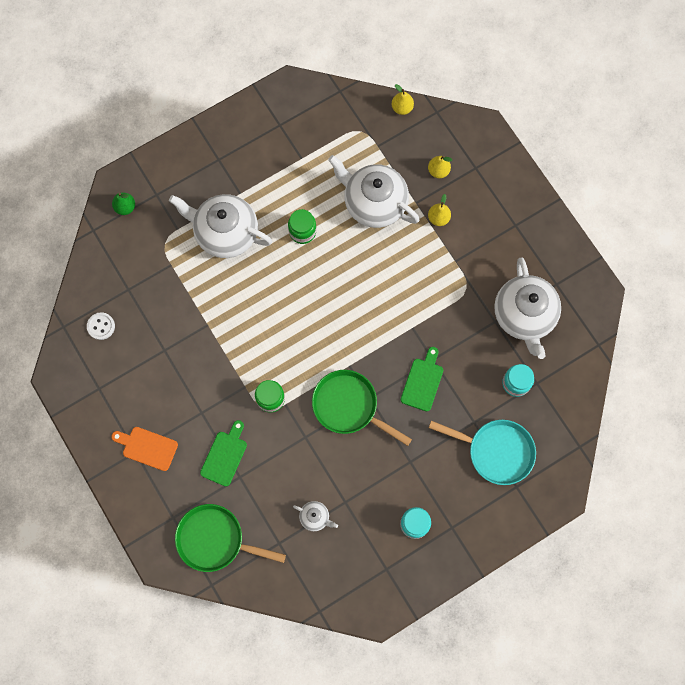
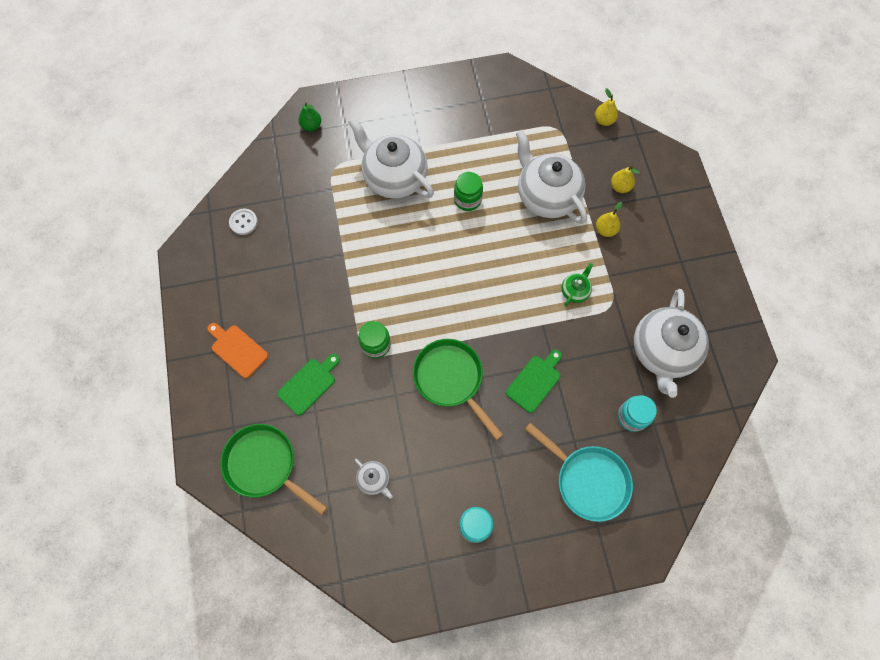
camera: 20 degrees right, 5 degrees down
none -> green teapot [562,263,593,306]

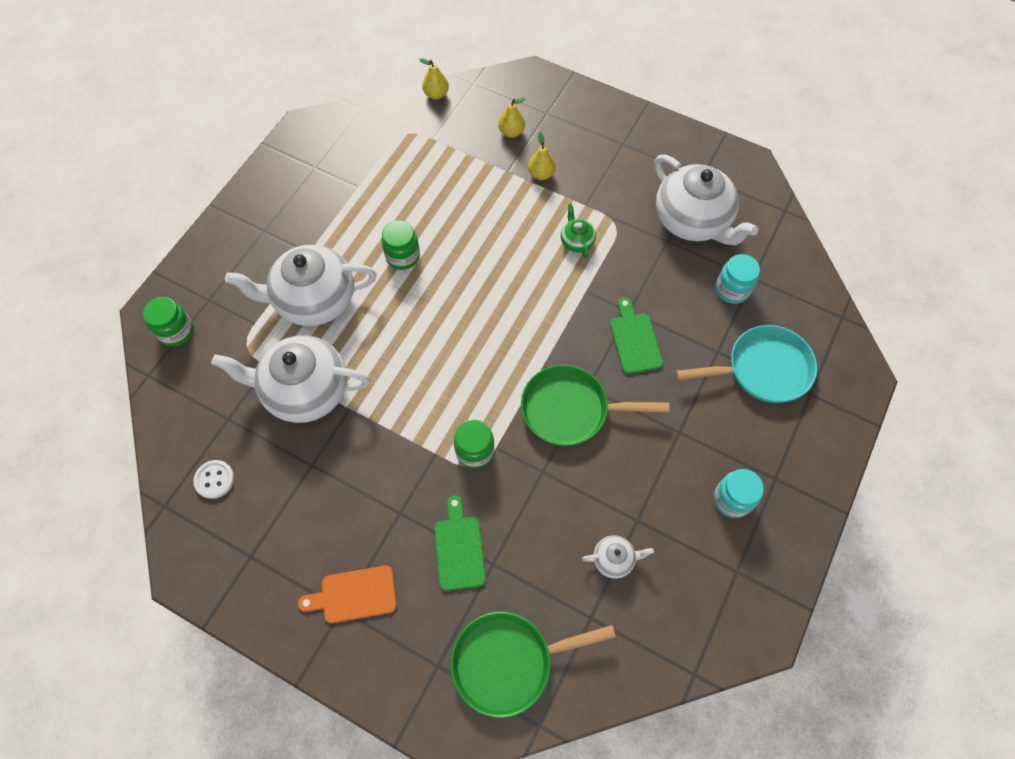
camera: 50 degrees left, 5 degrees down
green pear [298,102,321,131] -> green jar [143,297,194,346]
white teapot [516,130,587,224] -> white teapot moved to [212,335,370,423]

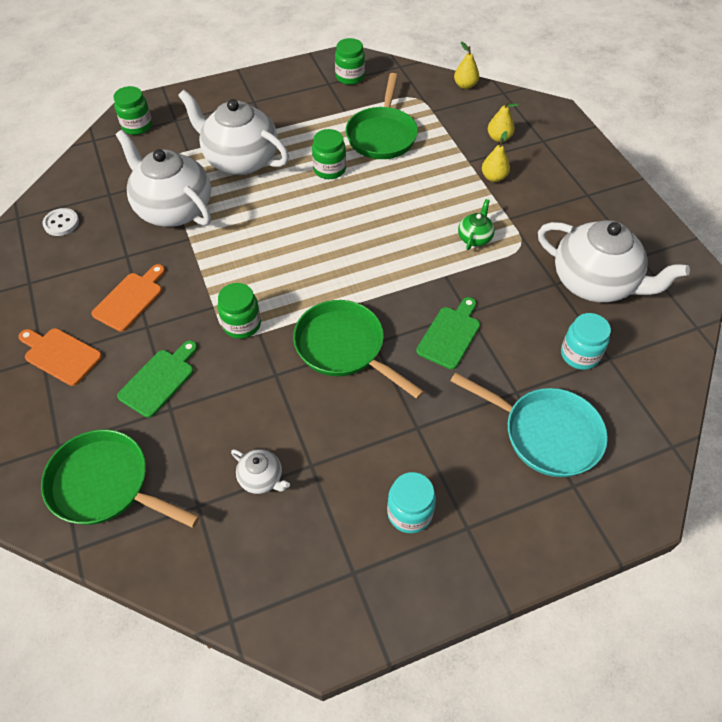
camera: 40 degrees right, 10 degrees down
white teapot [654,155,758,245] -> white teapot turned 60 degrees counterclockwise [538,220,690,303]
none -> orange cutting board [91,264,165,331]
none -> green jar [335,38,365,85]
none -> green pan [346,73,418,159]

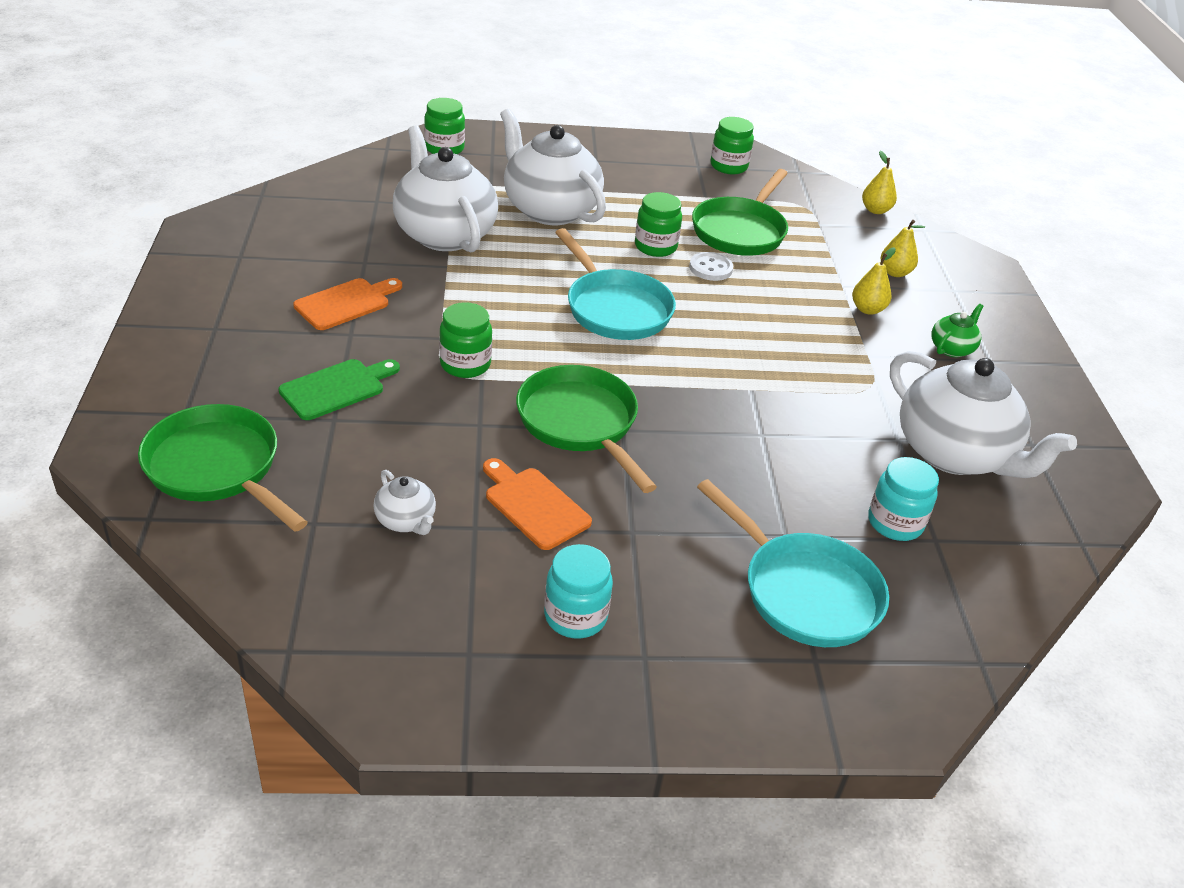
camera: 15 degrees right, 15 degrees down
orange cutting board [18,328,102,386] -> orange cutting board moved to [483,458,592,550]
white button [42,208,79,236] -> white button moved to [689,252,733,281]
green cutting board [416,297,480,369] -> none
green teapot [458,199,495,250] -> green teapot moved to [931,304,984,357]
none -> turquoise pan [555,228,676,340]

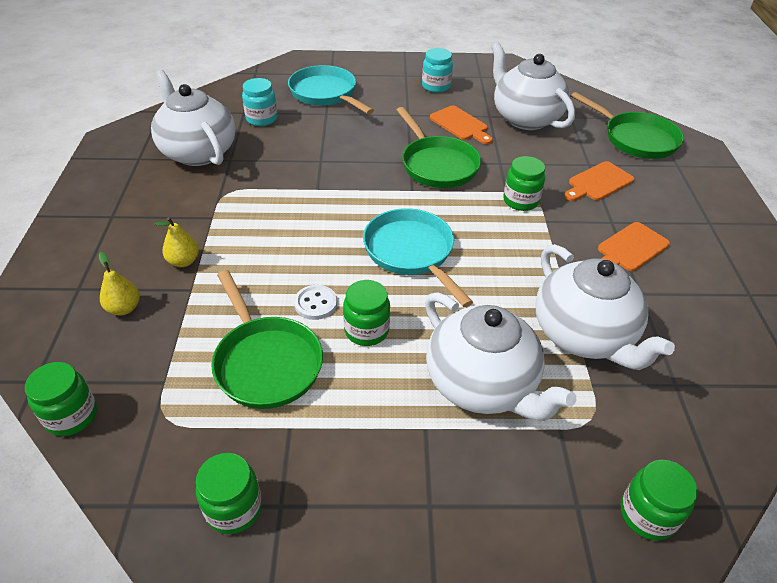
camera: 175 degrees left, 5 degrees up
green cutting board [279,359,400,420] -> orange cutting board [564,161,635,201]
white teapot [373,470,436,535] -> white teapot [491,42,575,130], size x2.29
green pan [692,169,788,256] -> green pan turned 120 degrees clockwise [211,270,323,409]
yellow pear [862,151,897,214] -> green jar [25,362,97,436]
green teapot [931,304,984,357] -> none

